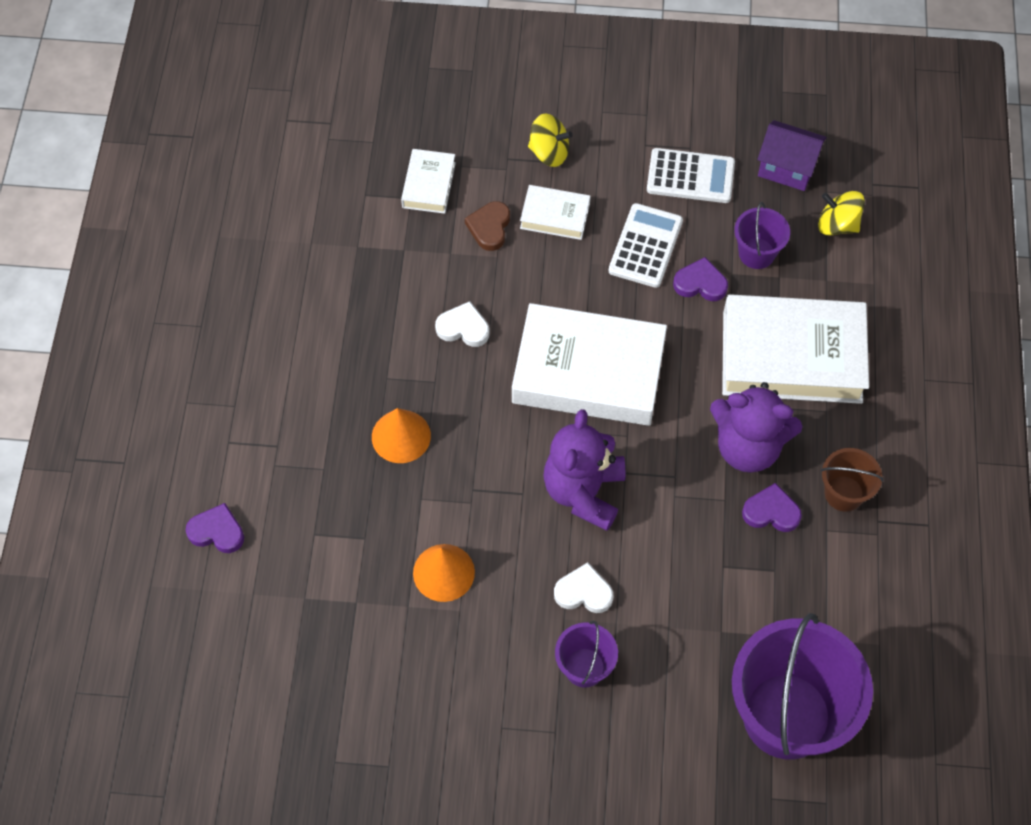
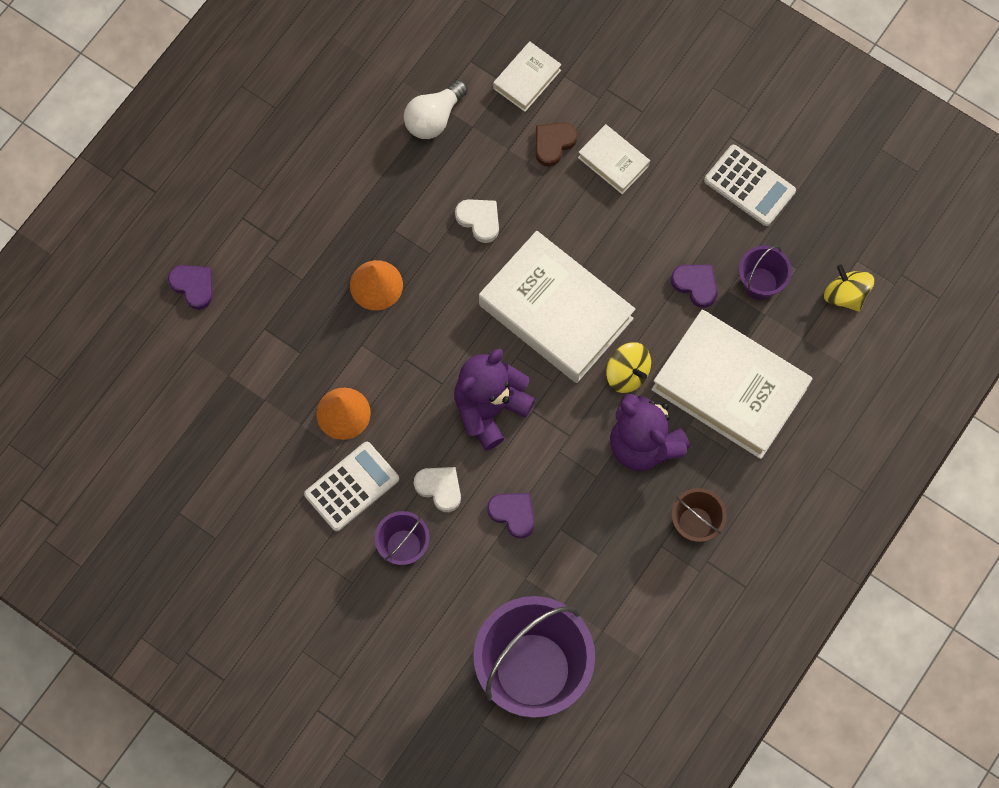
camera: 30 degrees right, 10 degrees up
yellow spinning top [528,113,573,167] -> yellow spinning top moved to [606,342,651,393]
white calculator [609,203,683,288] -> white calculator moved to [304,442,399,531]
purple heart [742,483,802,532] -> purple heart moved to [487,493,535,539]
purple house [757,120,827,191] -> none
none -> white light bulb [404,80,468,139]

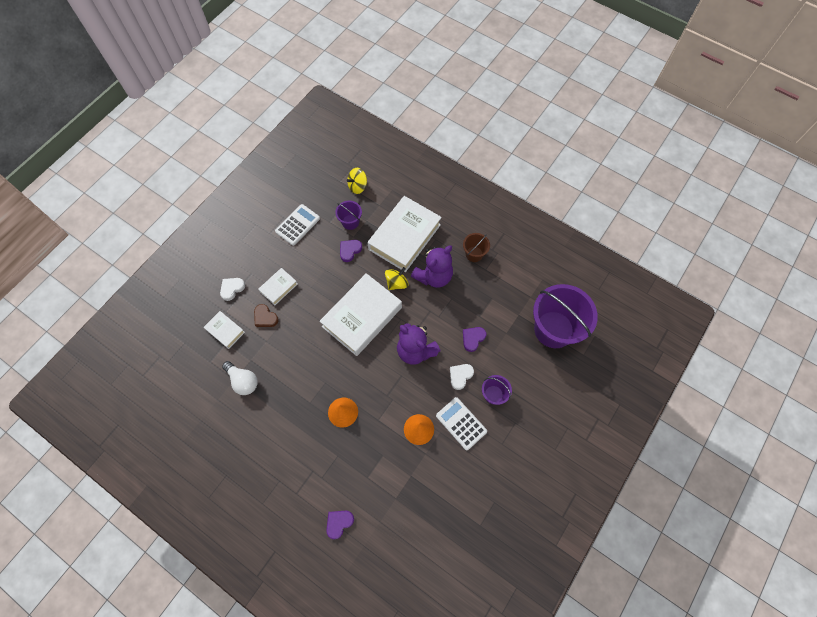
camera: 90 degrees left, 5 degrees down
white heart [455,199,499,243] -> white heart moved to [220,278,245,301]

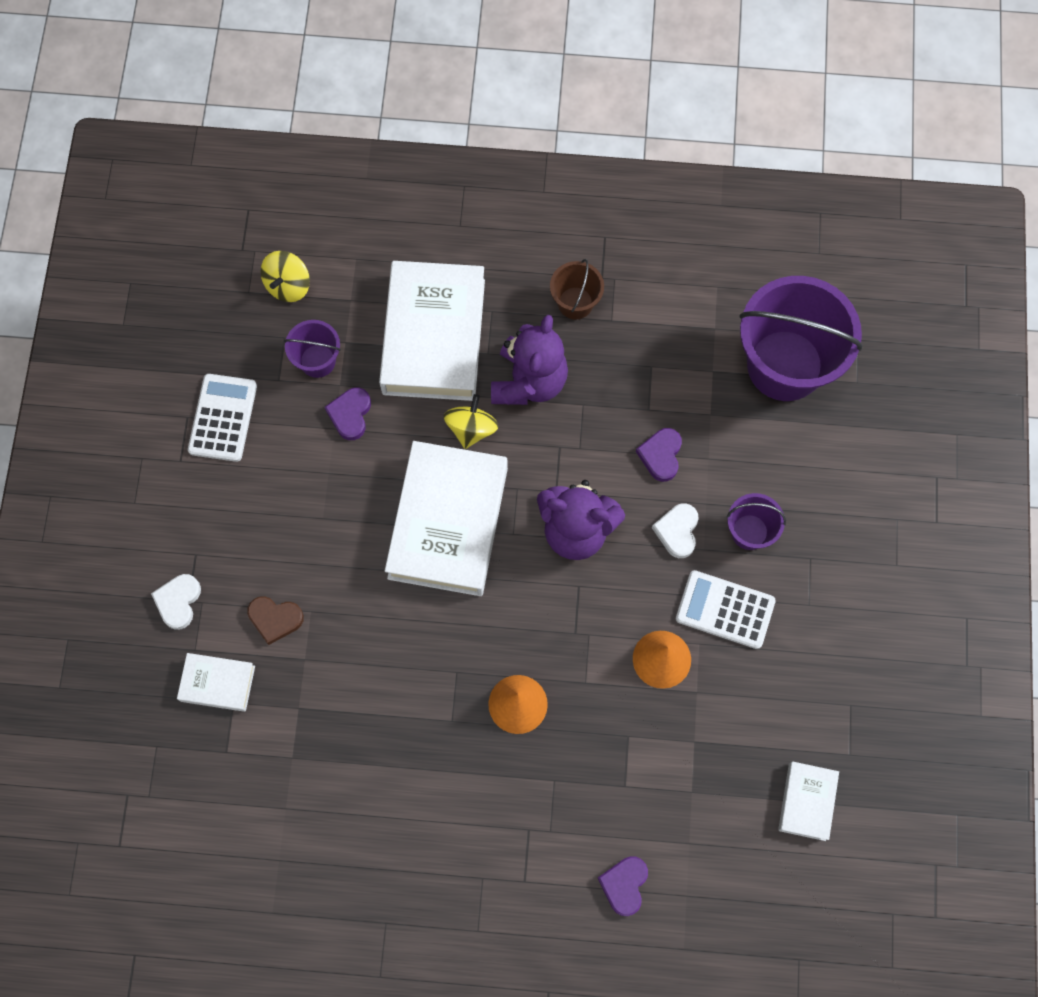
camera: 30 degrees left, 5 degrees up
white light bulb [222,361,258,395] -> none
white book [258,268,298,305] -> white book moved to [778,761,839,841]

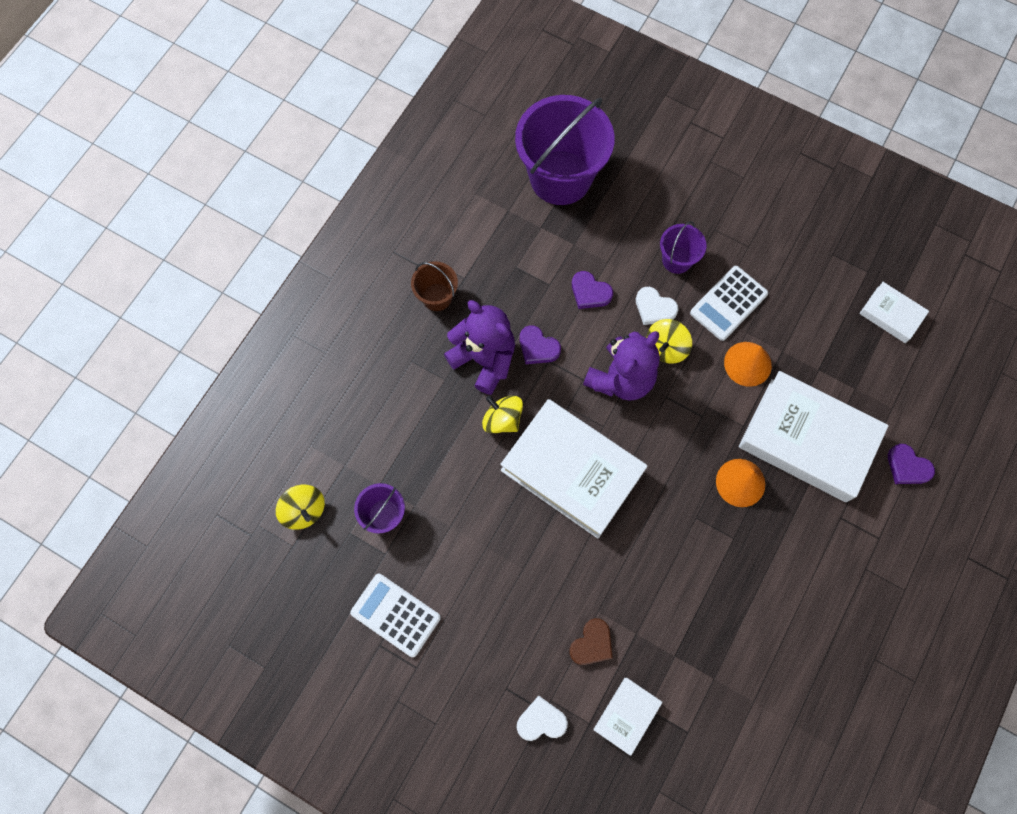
camera: 65 degrees left, 0 degrees up
white heart [151,574,201,630] -> white heart turned 135 degrees clockwise [517,696,568,741]
purple heart [325,387,371,440] -> purple heart moved to [520,325,561,364]
white book [379,261,485,401] -> white book moved to [739,371,889,502]
none -> yellow spinning top [646,319,692,364]

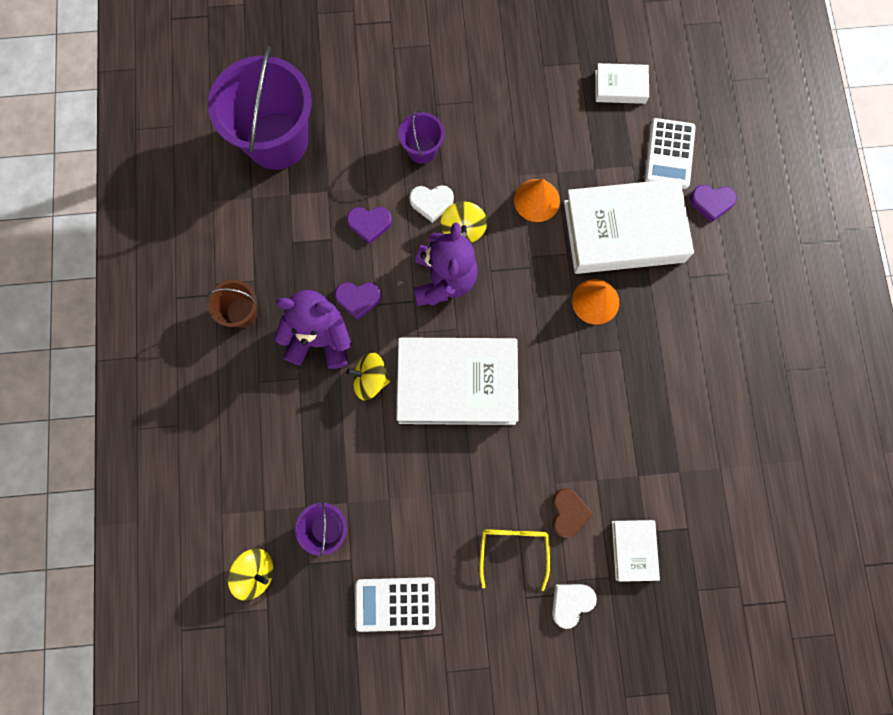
camera: 35 degrees left, 5 degrees up
white calculator [690,266,768,341] -> white calculator moved to [645,118,696,189]
none -> yellow glasses [479,529,550,591]

